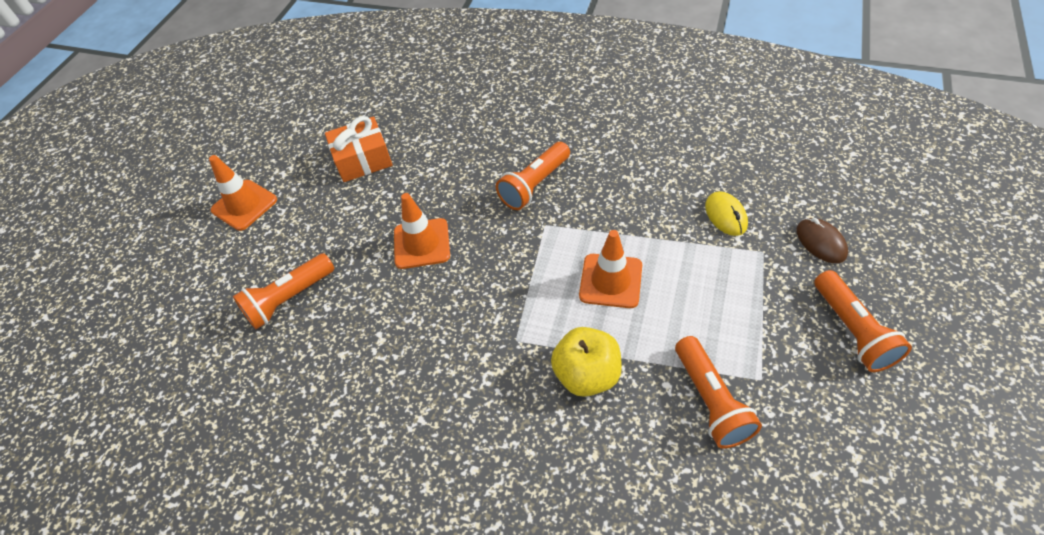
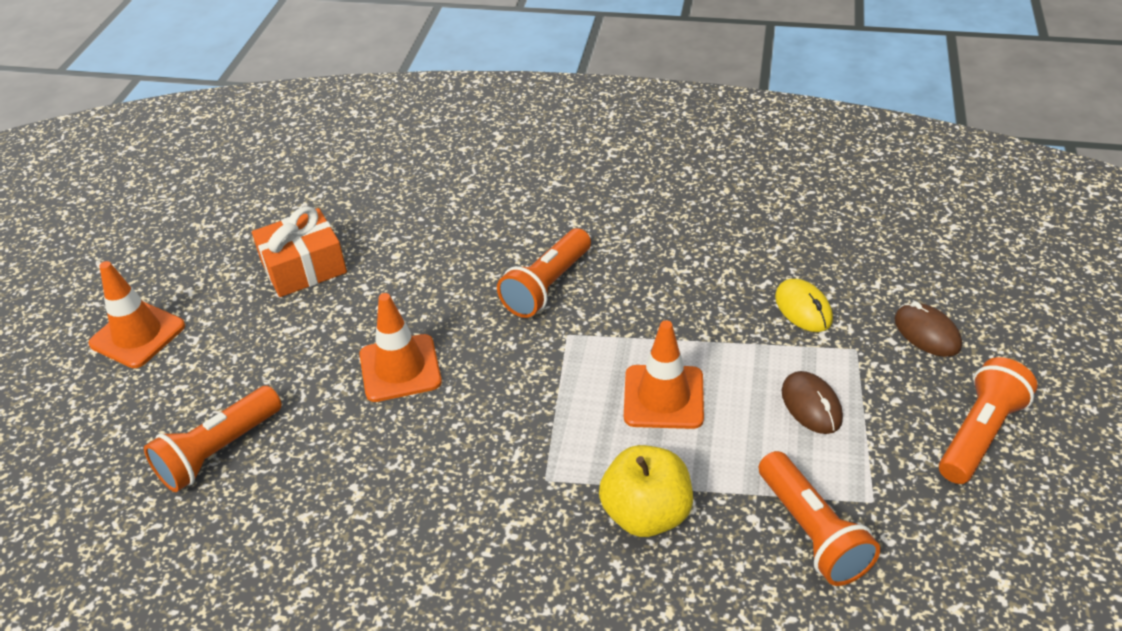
camera: 10 degrees left, 10 degrees down
orange flashlight [814,270,912,372] -> orange flashlight turned 120 degrees counterclockwise [939,357,1038,484]
none -> brown mouse [782,371,843,434]

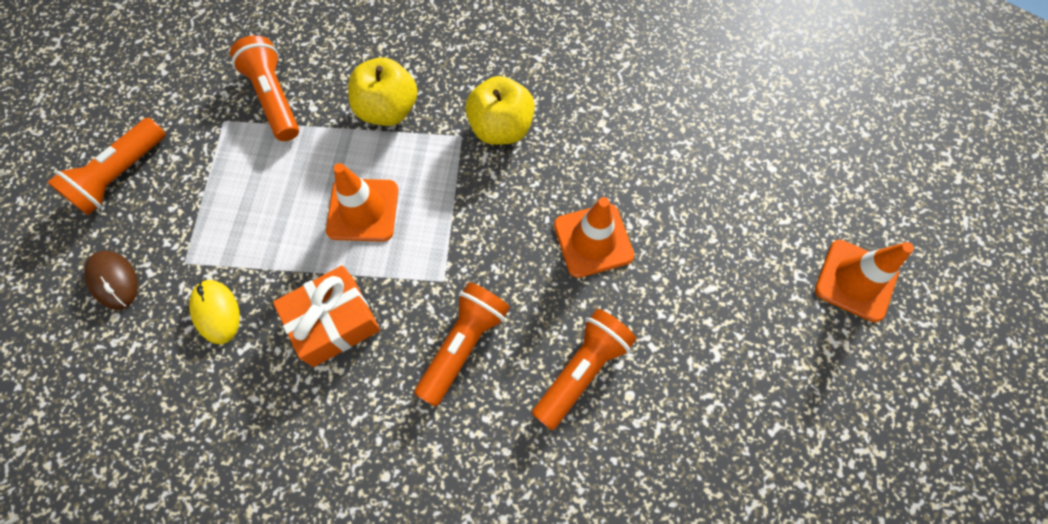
camera: 175 degrees right, 25 degrees up
orange flashlight [144,386,282,492] -> orange flashlight moved to [532,309,637,430]
orange gift [252,206,347,297] -> orange gift moved to [273,265,380,367]
brown mouse [782,371,843,434] -> none
none -> yellow apple [465,76,535,145]

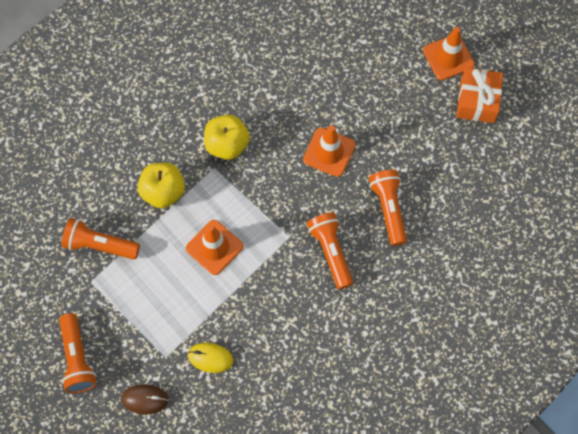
camera: 50 degrees left, 0 degrees up
orange gift [273,265,380,367] -> orange gift moved to [456,68,503,123]

